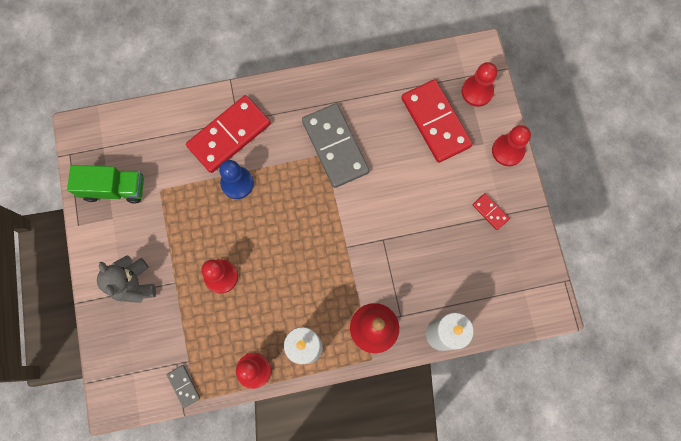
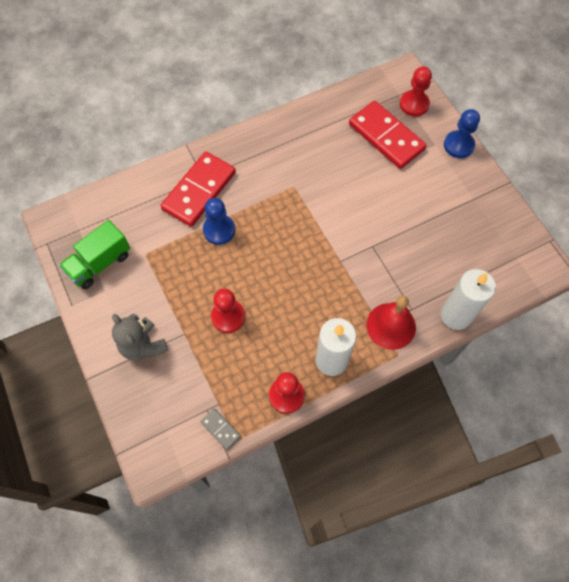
camera: 15 degrees left, 10 degrees down
green truck [67,165,144,204] -> green truck turned 150 degrees clockwise [59,220,130,289]
grey domino [302,103,369,188] -> none
red domino [472,193,510,230] -> none
red pawn [492,125,531,166] -> blue pawn [444,109,480,158]

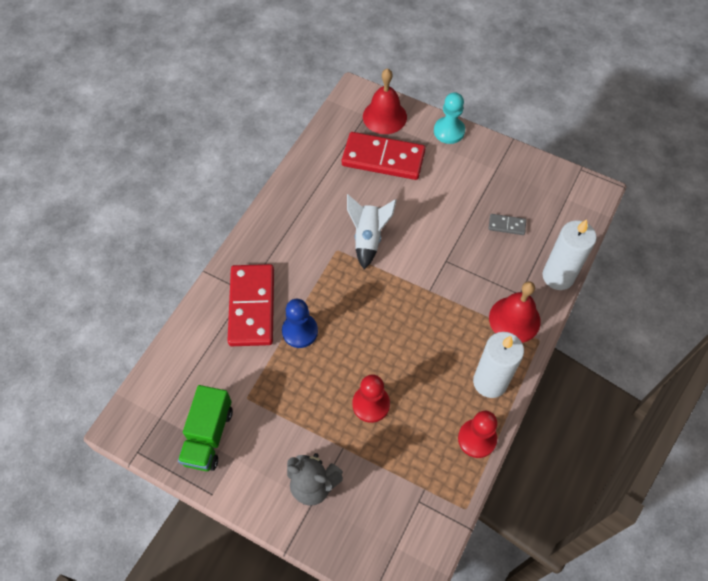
camera: 35 degrees left, 5 degrees down
grey domino [200,408,241,450] -> grey domino moved to [488,214,526,235]
red pawn [400,67,432,117] -> red bell [363,68,407,134]
blue pawn [444,109,480,158] -> turquoise pawn [434,92,465,144]
none -> white rocket [347,194,397,269]

